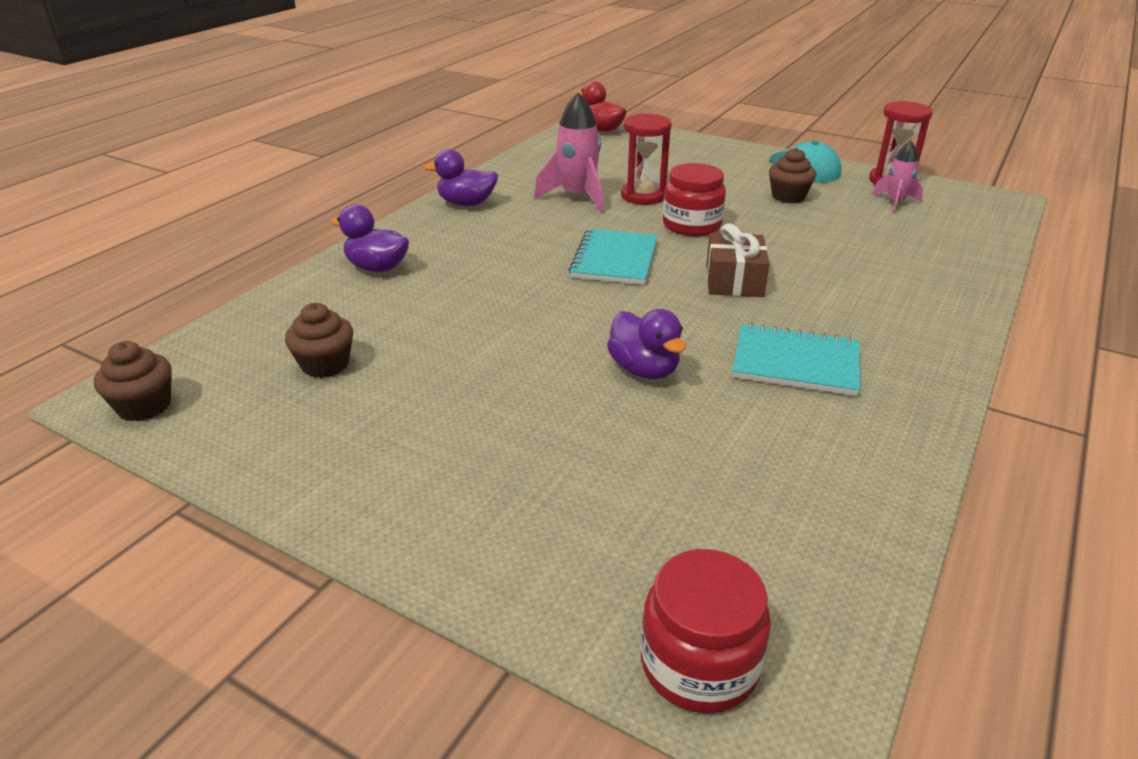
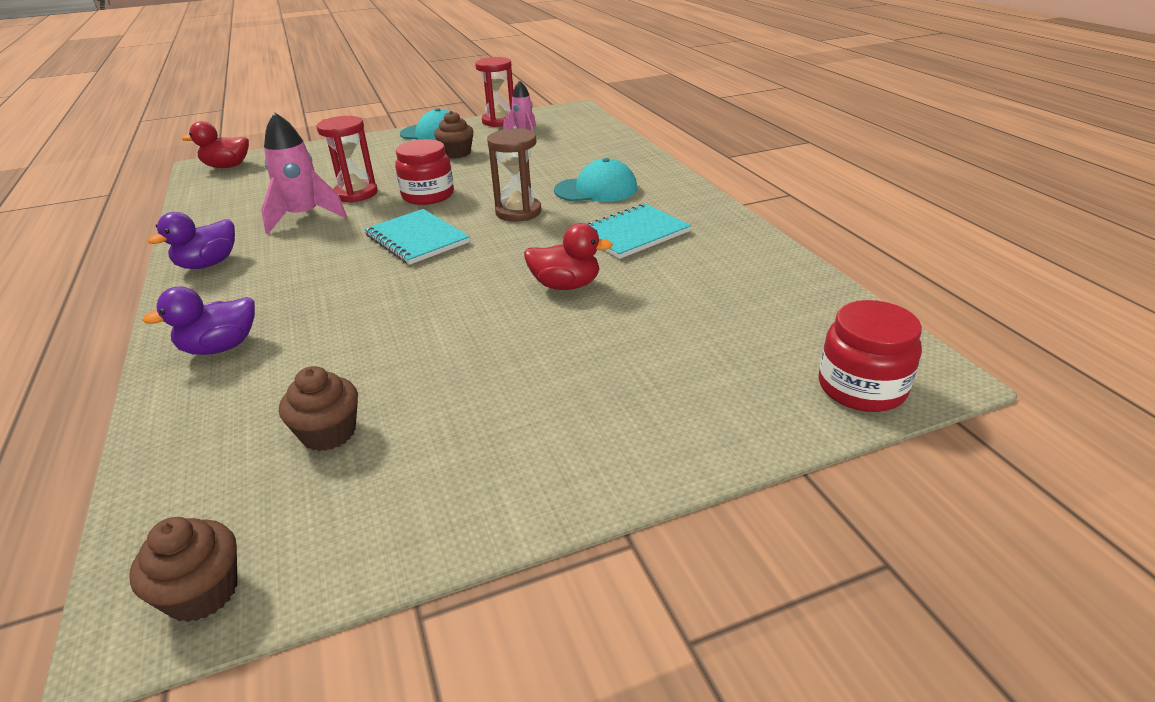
camera: 50 degrees left, 0 degrees up
purple duck [607,309,686,379] -> red duck [524,223,613,290]
brown gift [706,223,770,297] -> brown hourglass [487,129,541,222]
none -> turquoise cap [554,158,637,202]

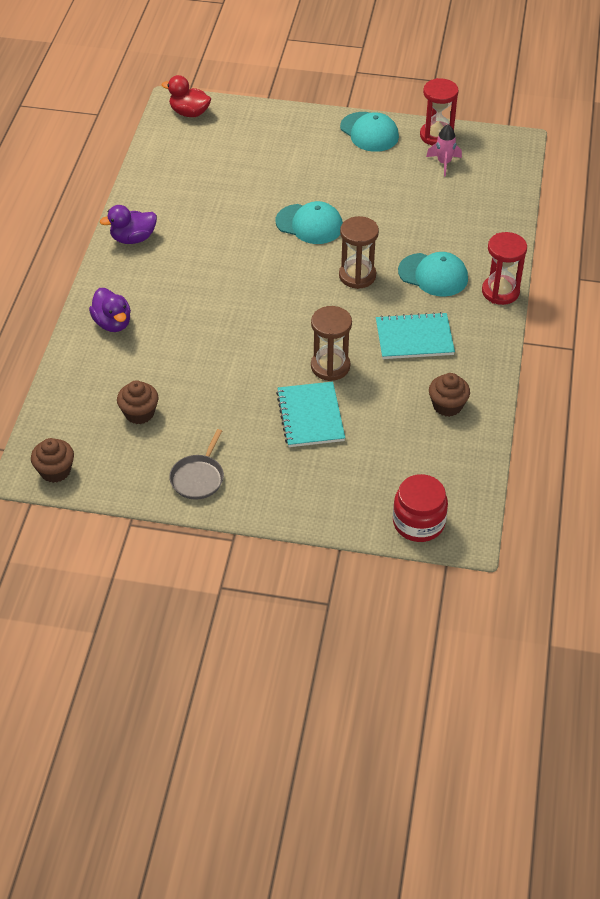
camera: 30 degrees right, 15 degrees up
purple duck [142,286,255,355] -> purple duck turned 120 degrees counterclockwise [89,288,131,332]
pink rocket [261,112,347,234] -> none
red hourglass [317,116,378,203] -> red hourglass moved to [482,232,527,305]
turquoise notebook [364,209,470,265] -> turquoise notebook moved to [276,381,345,447]
red jar [395,139,454,205] -> turquoise cap [276,201,343,244]
brown cupcake [434,111,474,158] -> brown cupcake moved to [429,373,470,417]
red duck [524,223,613,290] -> brown hourglass [311,306,352,381]
none -> grey pan [169,429,224,500]

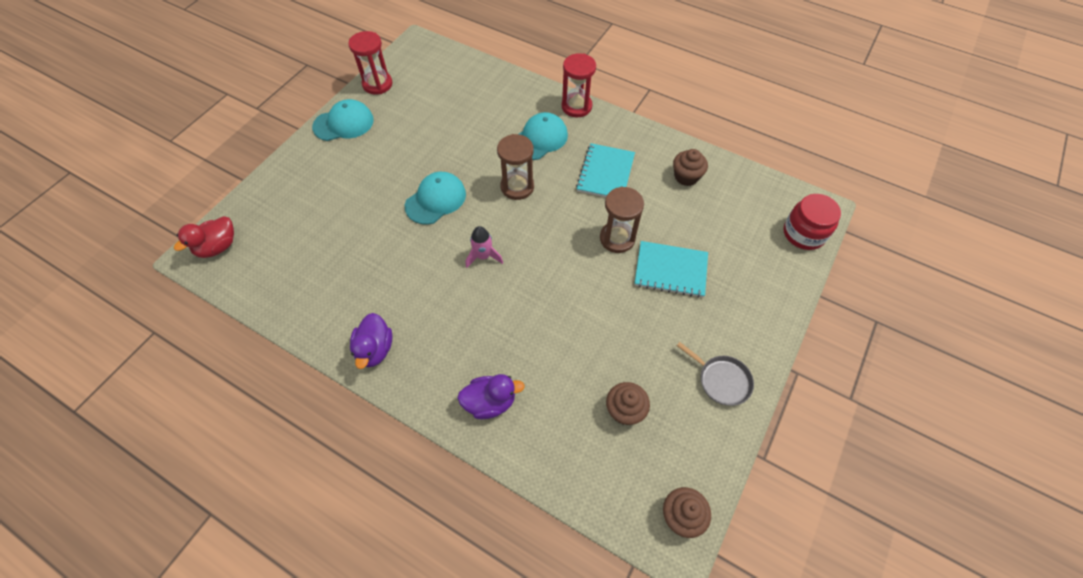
camera: 70 degrees left, 10 degrees up
pink rocket [426,124,462,177] -> pink rocket moved to [466,226,503,268]

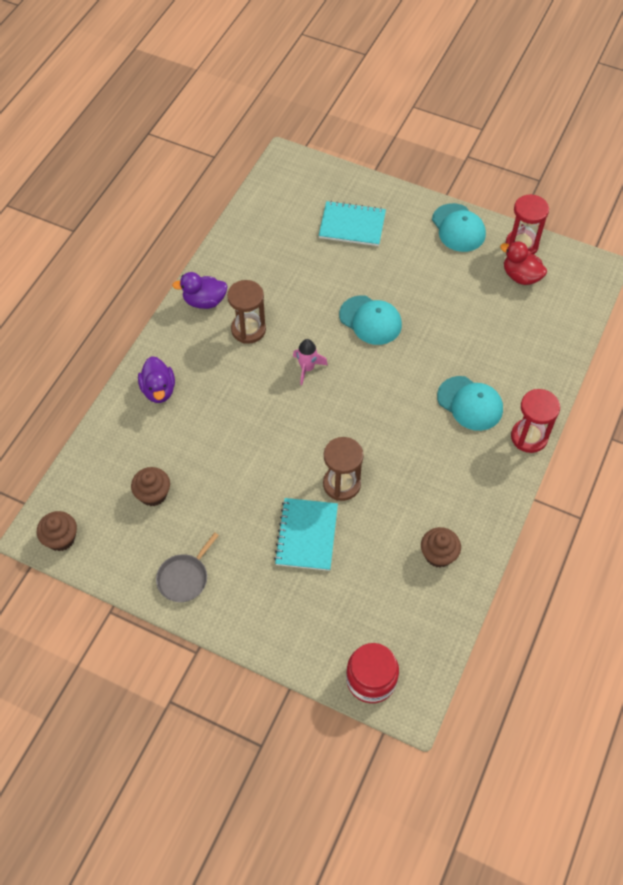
camera: 85 degrees right, 0 degrees up
red duck [174,216,234,258] -> red duck moved to [500,241,547,285]
brown hourglass [497,134,534,200] -> brown hourglass moved to [227,280,266,344]
turquoise notebook [576,143,635,197] -> turquoise notebook moved to [319,201,386,246]

